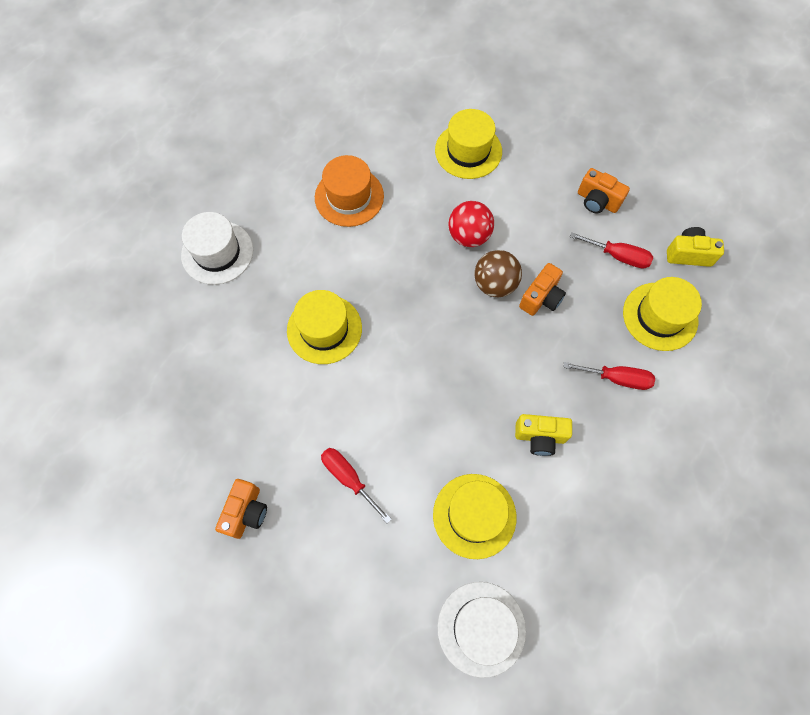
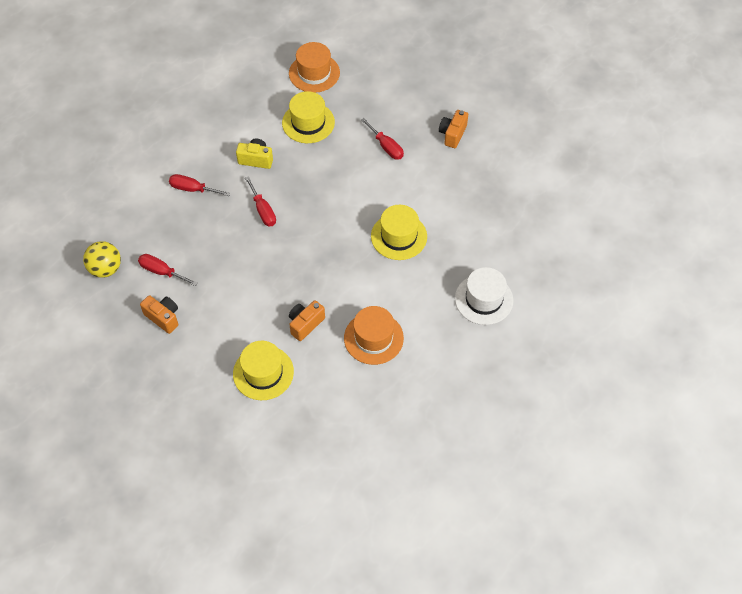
camera: 175 degrees left, 10 degrees down
white hat [437,582,526,678] -> orange hat [289,42,340,93]
red ball [449,201,494,247] -> none
brown ball [474,250,522,297] -> none
orange camera [519,263,566,316] -> orange camera moved to [289,300,325,341]
yellow hat [623,277,702,351] -> none
yellow camera [667,227,724,267] -> yellow ball [83,241,121,278]
none -> red screwdriver [245,176,276,226]

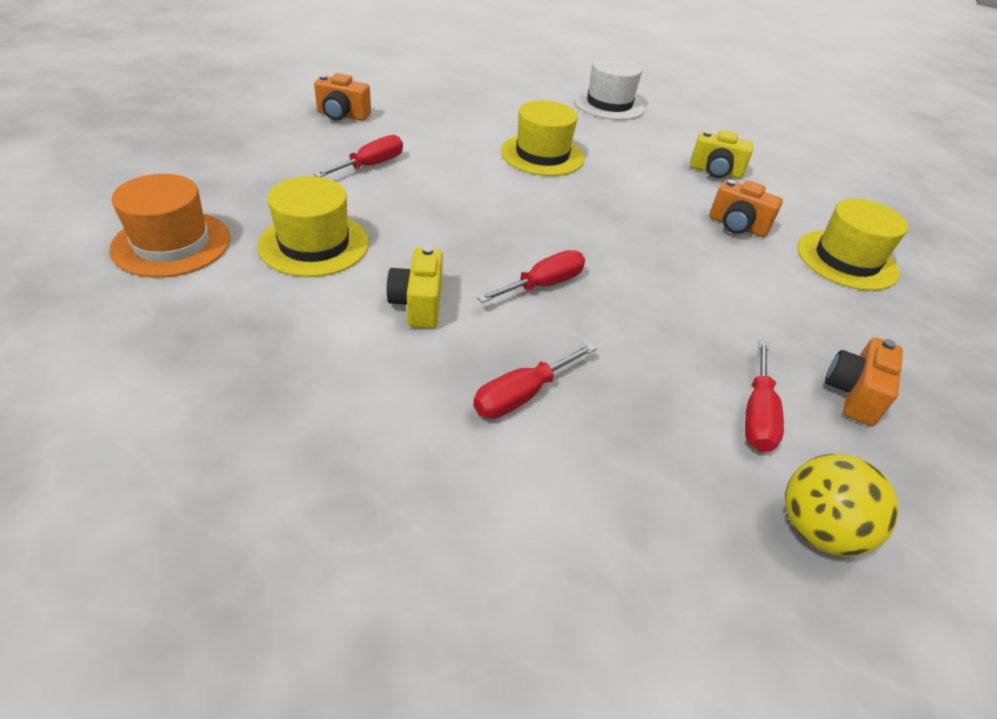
camera: 105 degrees left, 15 degrees down
red screwdriver [169,174,230,196] -> red screwdriver turned 45 degrees clockwise [473,343,597,419]
orange hat [344,306,404,365] -> yellow camera [690,130,753,178]

